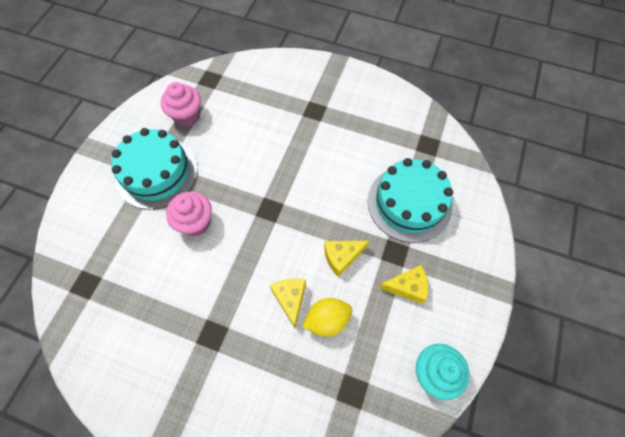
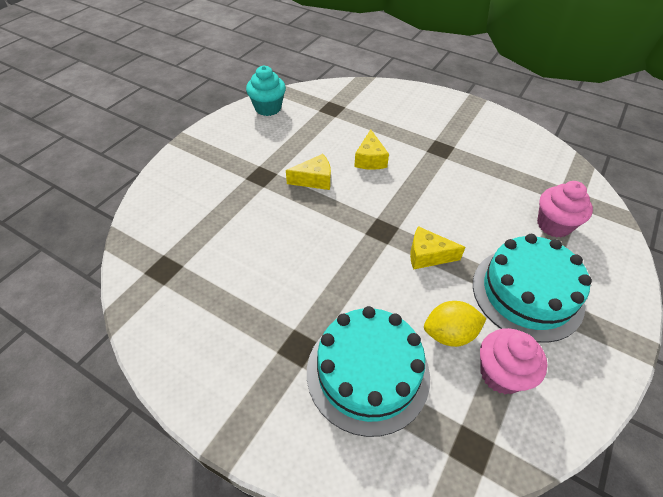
camera: 170 degrees left, 15 degrees down
pink cupcake [166,191,212,236] -> pink cupcake moved to [537,181,593,237]
yellow lemon [302,298,352,337] -> yellow lemon moved to [424,301,487,347]
turquoise cake [368,158,453,243] -> turquoise cake moved to [307,306,430,437]
yellow cheese [379,265,428,304] -> yellow cheese moved to [410,226,465,270]

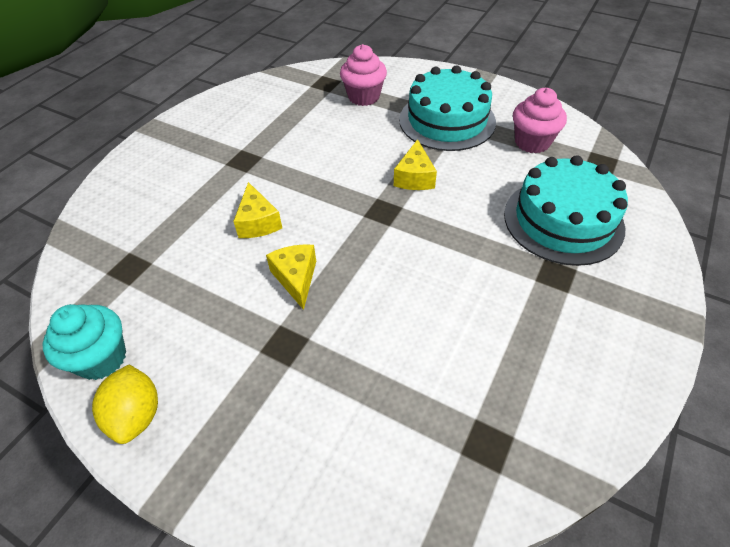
camera: 90 degrees left, 0 degrees up
yellow cheese [354,129,389,170] -> yellow cheese turned 75 degrees clockwise [233,182,282,238]
yellow lemon [424,301,487,347] -> yellow lemon moved to [92,365,158,444]

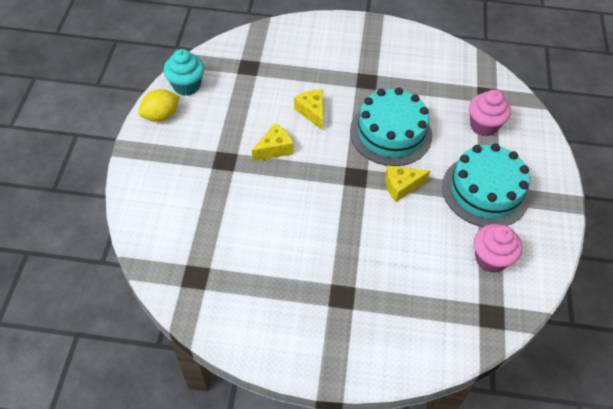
camera: 65 degrees right, 5 degrees up
yellow cheese [233,182,282,238] -> yellow cheese turned 105 degrees clockwise [294,89,323,130]
turquoise cake [504,155,628,266] -> turquoise cake moved to [350,87,432,166]

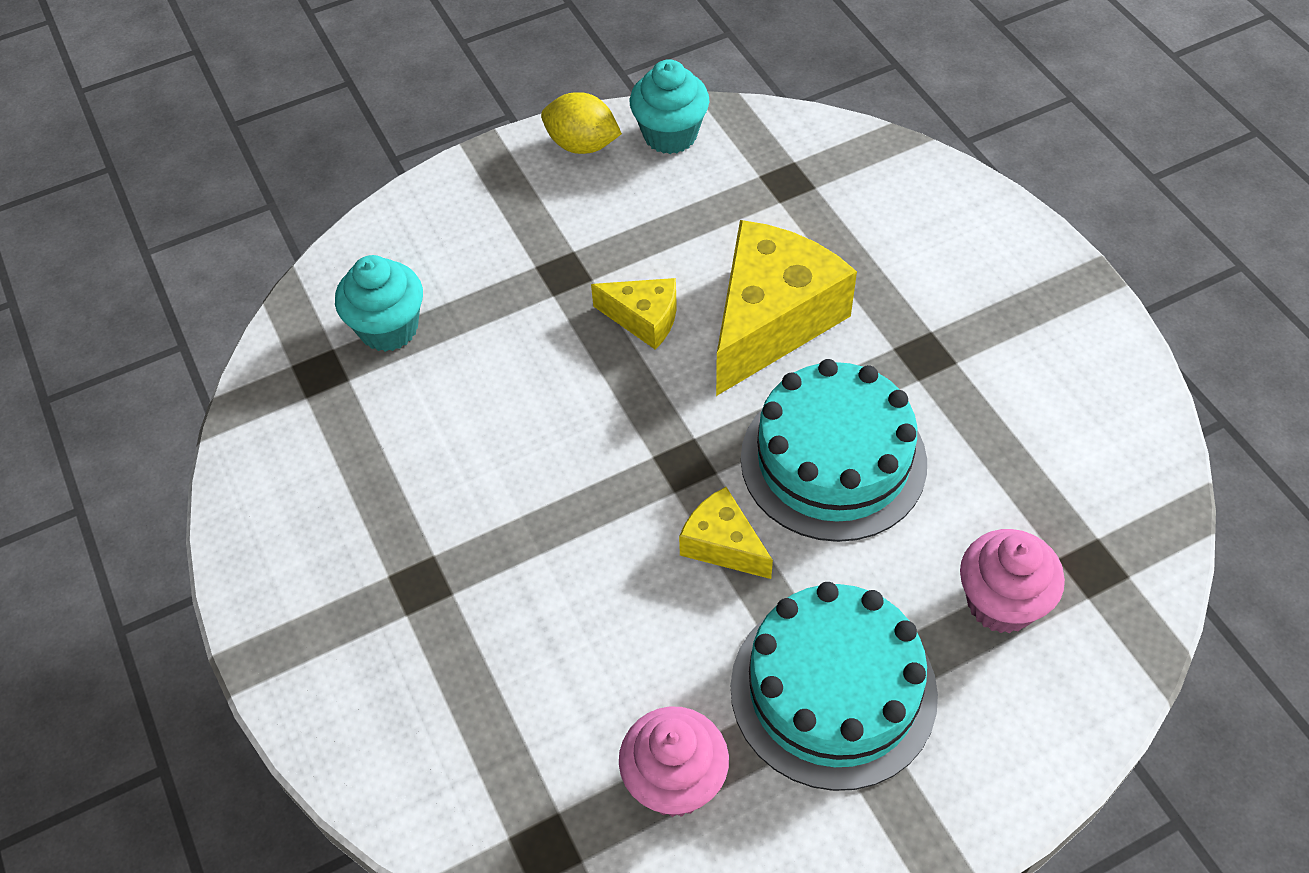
camera: 60 degrees right, 0 degrees up
yellow cheese [294,89,323,130] -> yellow cheese [716,220,857,396], size x1.97
none -> turquoise cupcake [335,255,423,352]

